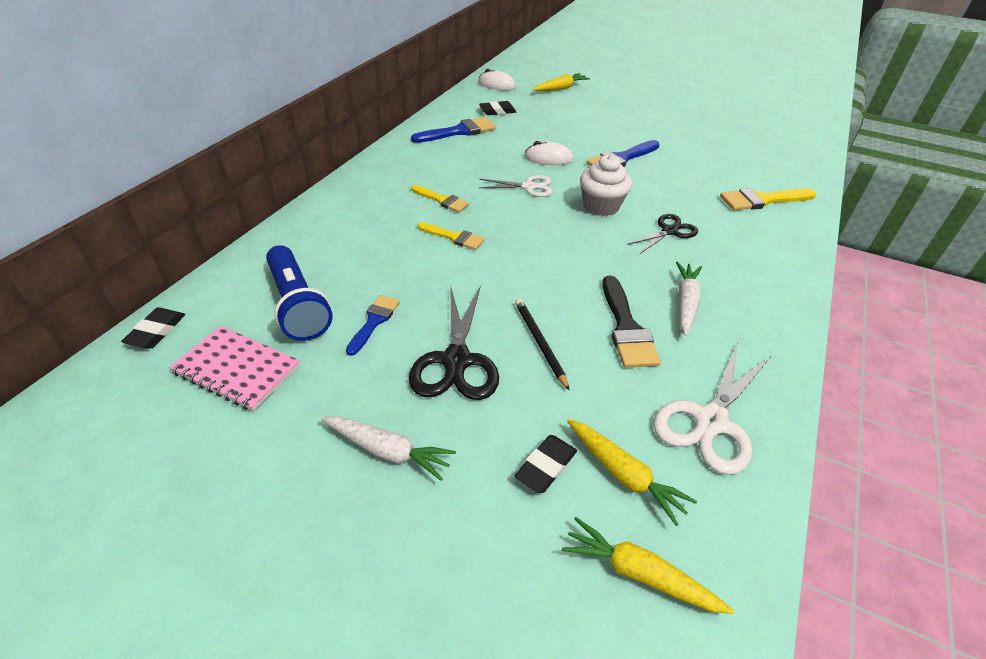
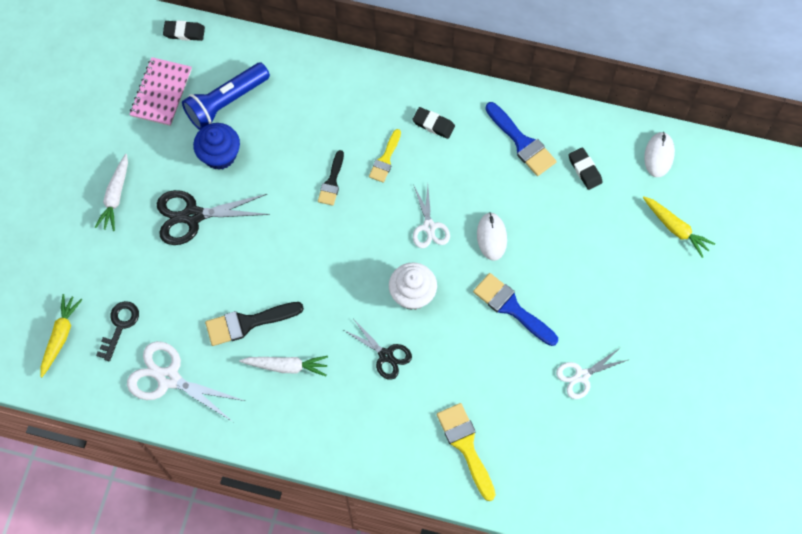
camera: 80 degrees right, 25 degrees up
blue brush [346,295,400,356] -> blue cupcake [193,123,240,170]
yellow brush [417,222,484,250] -> black brush [318,150,344,206]
black eraser [514,435,577,493] -> black eraser moved to [412,107,455,139]
black pencil [515,299,569,390] -> none
yellow carrot [567,419,697,526] -> black key [96,301,139,361]
none -> white scissors [556,347,630,399]

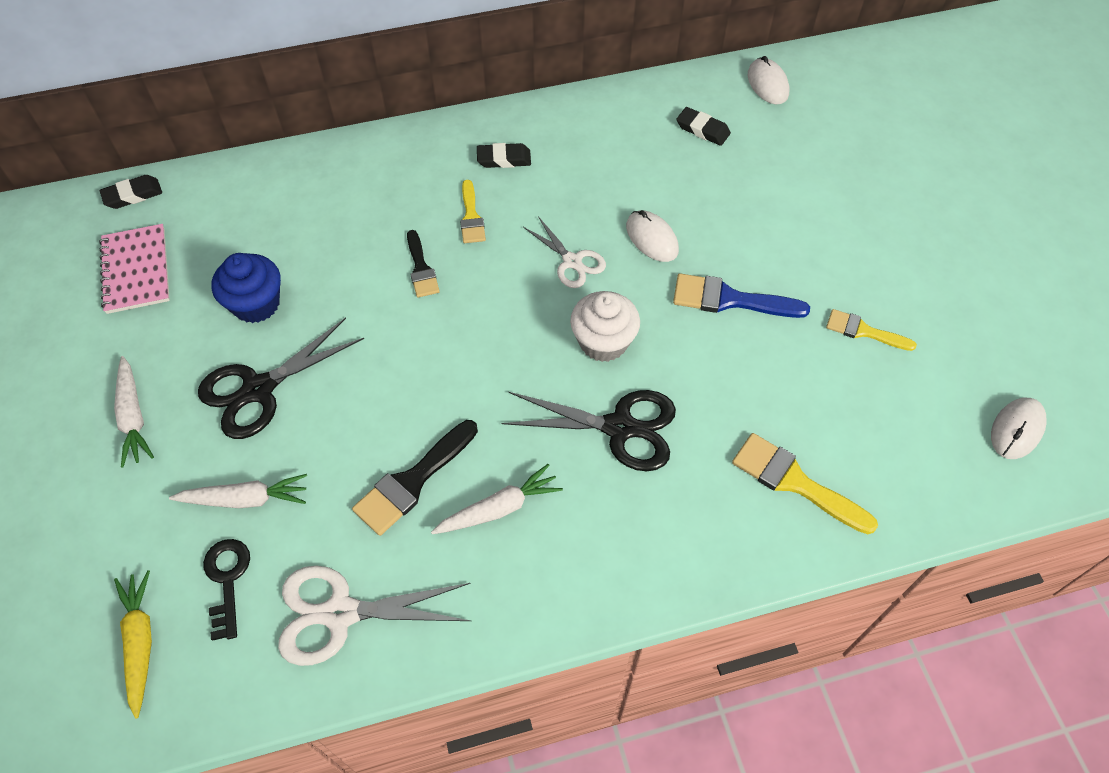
camera: 30 degrees left, 10 degrees down
blue flashlight [182,62,270,130] -> none
black scissors [344,320,412,380] -> black scissors [501,390,676,471], size x1.59
blue brush [485,102,557,176] -> none
white scissors [556,347,630,399] -> yellow brush [826,309,917,351]
yellow carrot [643,197,715,258] -> none
none -> white carrot [169,474,307,508]
none -> white mouse [991,398,1047,459]

